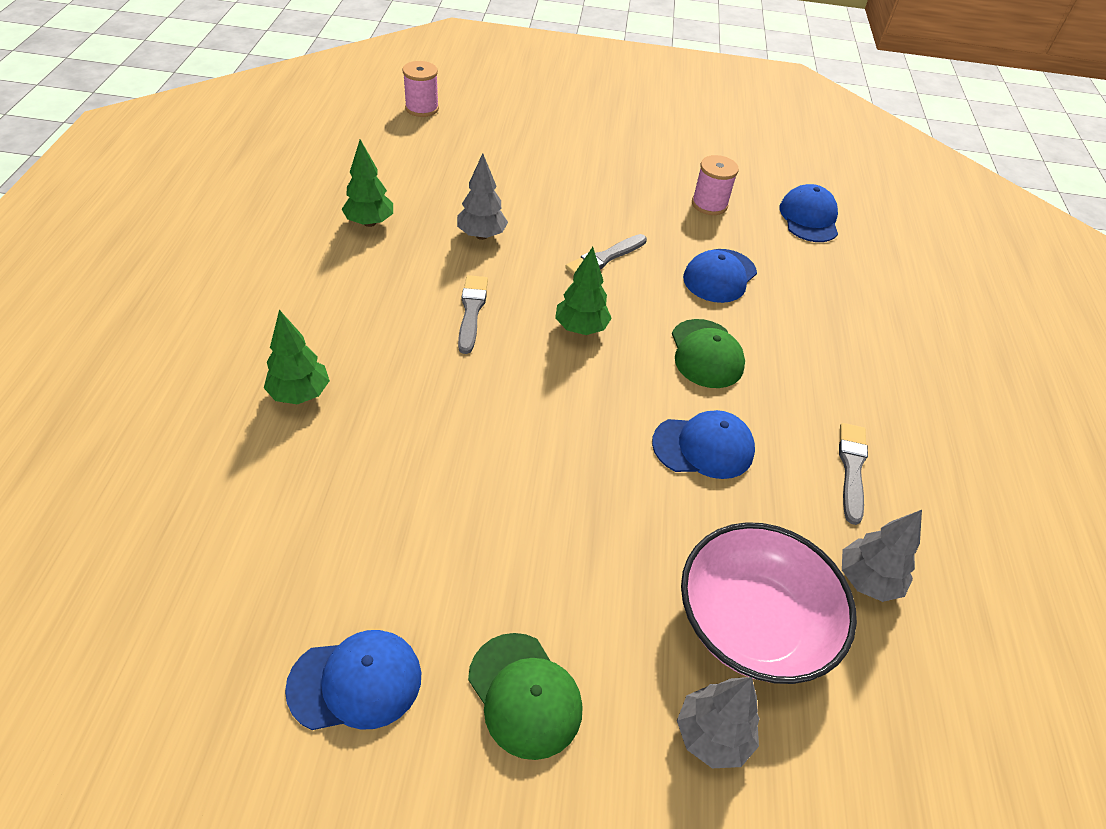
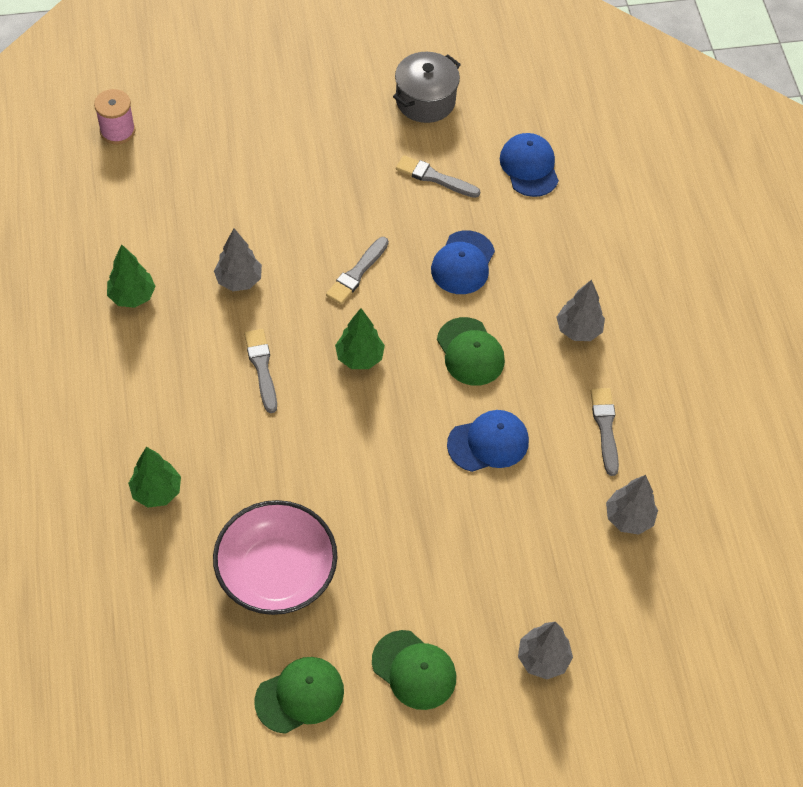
camera: 15 degrees left, 10 degrees up
blue cap [285,630,421,730] -> green cap [254,657,344,734]
pink bowl [681,522,857,684] -> pink bowl moved to [213,500,338,615]
pink spool [692,155,739,215] -> grey brush [396,155,480,198]
none -> grey pot [393,52,461,123]
none -> grey tree [556,280,605,341]

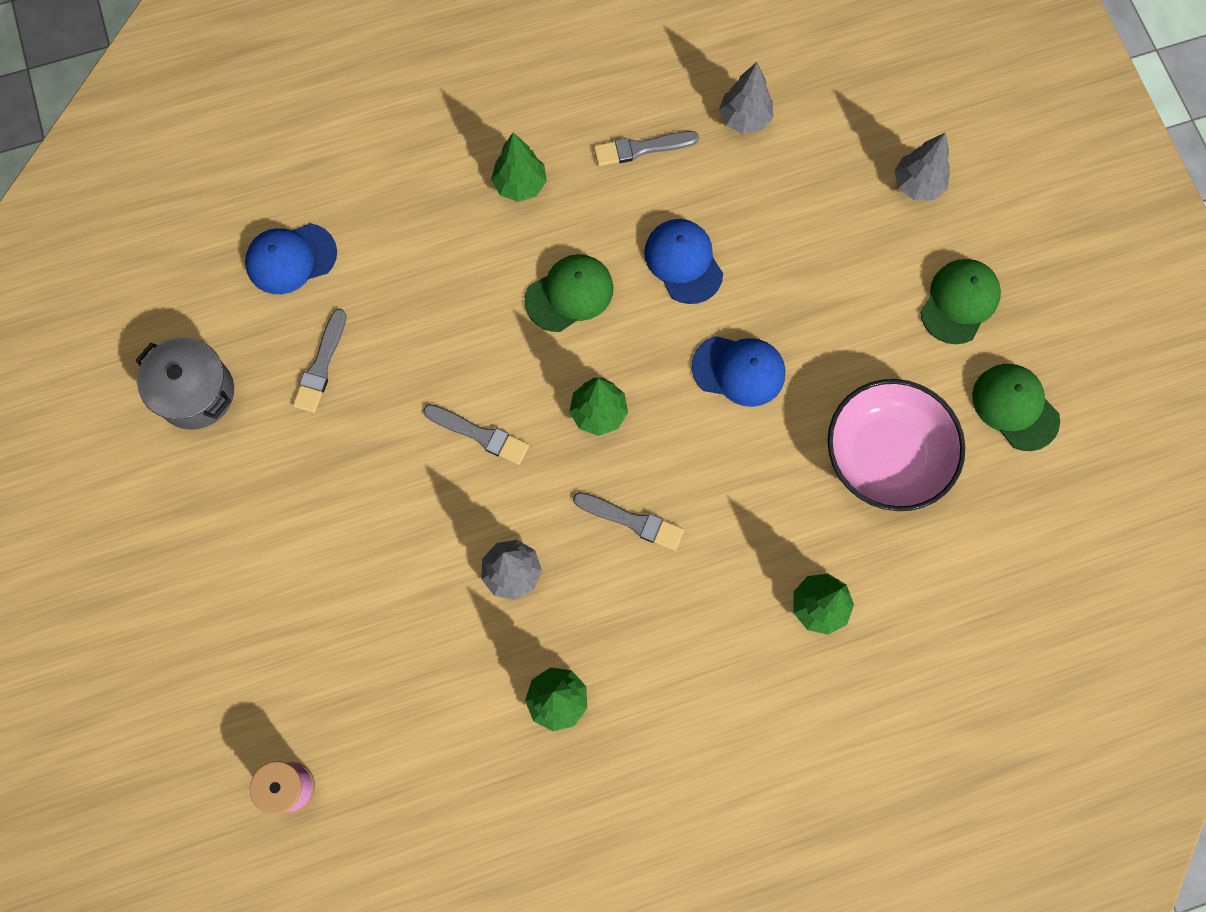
camera: 95 degrees left, 15 degrees up
grey brush [244,329,277,413] -> grey brush turned 135 degrees counterclockwise [573,492,684,551]
blue cap [431,230,495,294] -> blue cap moved to [691,336,785,407]
grey tree [556,280,605,341] -> green tree [491,132,547,202]

